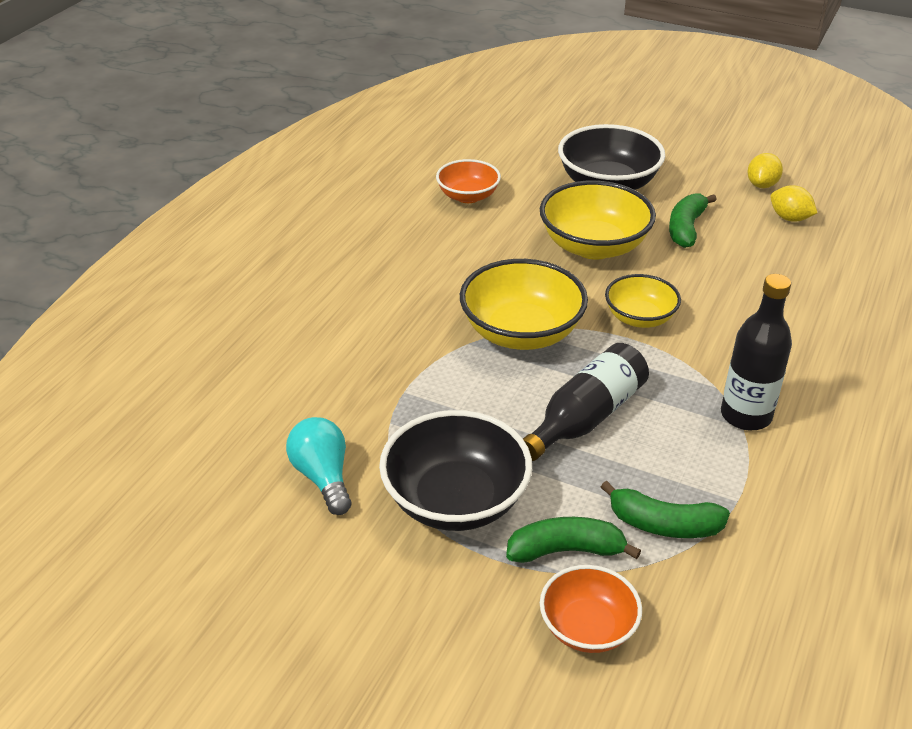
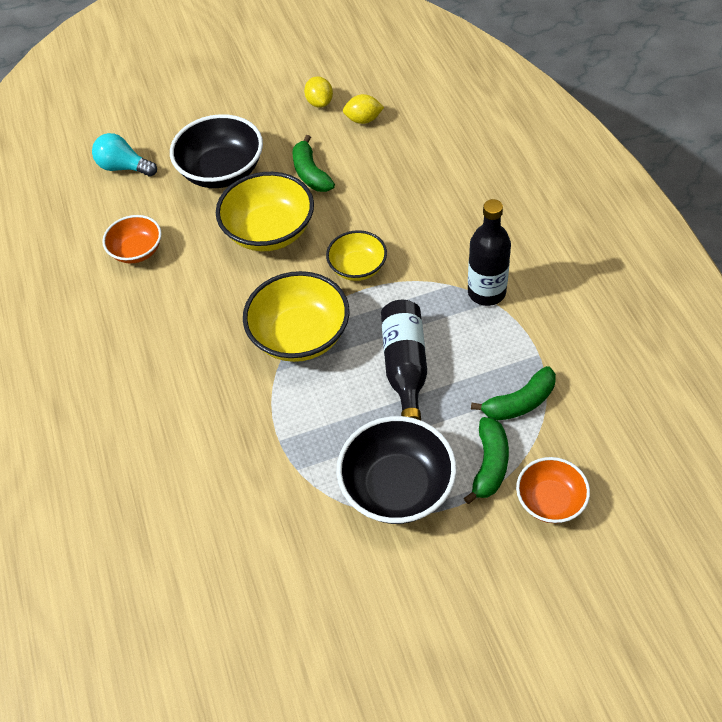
camera: 40 degrees left, 15 degrees up
turquoise light bulb [286,417,351,515] -> turquoise light bulb moved to [92,133,157,177]
green banana [506,517,641,563] -> green banana turned 150 degrees clockwise [464,417,509,504]

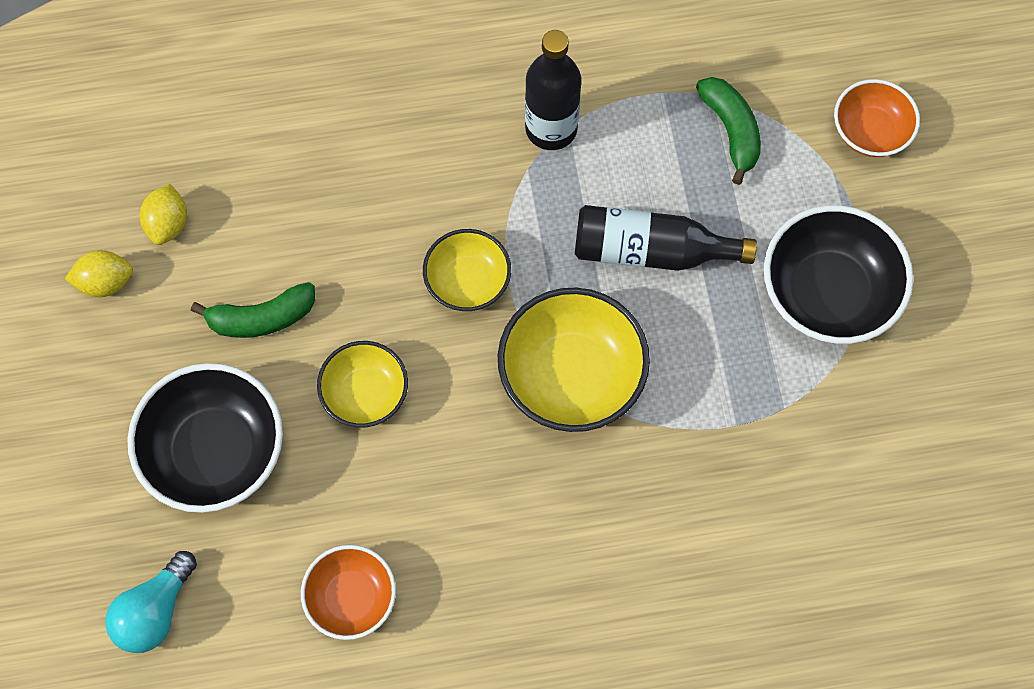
camera: 85 degrees left, 15 degrees up
yellow bowl [216,172,314,251] -> yellow bowl [317,341,408,427], size x0.60
green banana [464,417,509,504] -> none

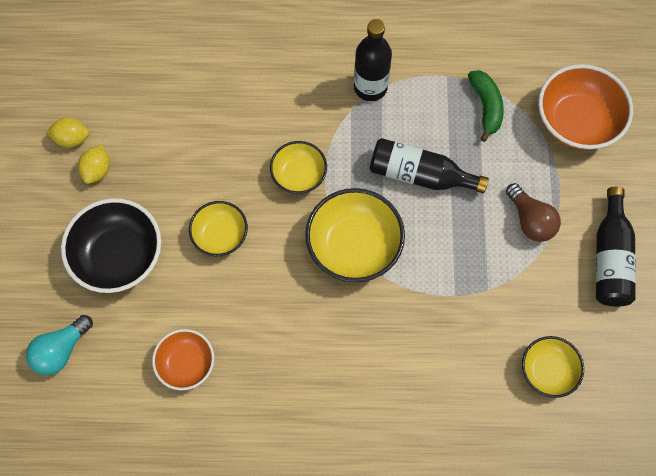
camera: 10 degrees right, 0 degrees up
yellow lemon [140,184,187,245] -> yellow lemon moved to [78,145,110,184]
green banana [191,282,315,338] -> none
black bowl [764,205,914,344] -> brown light bulb [506,183,561,242]
orange bowl [834,79,920,157] -> orange bowl [538,64,633,150], size x1.66
none -> yellow bowl [522,336,584,398]
none -> black bottle [596,187,636,306]

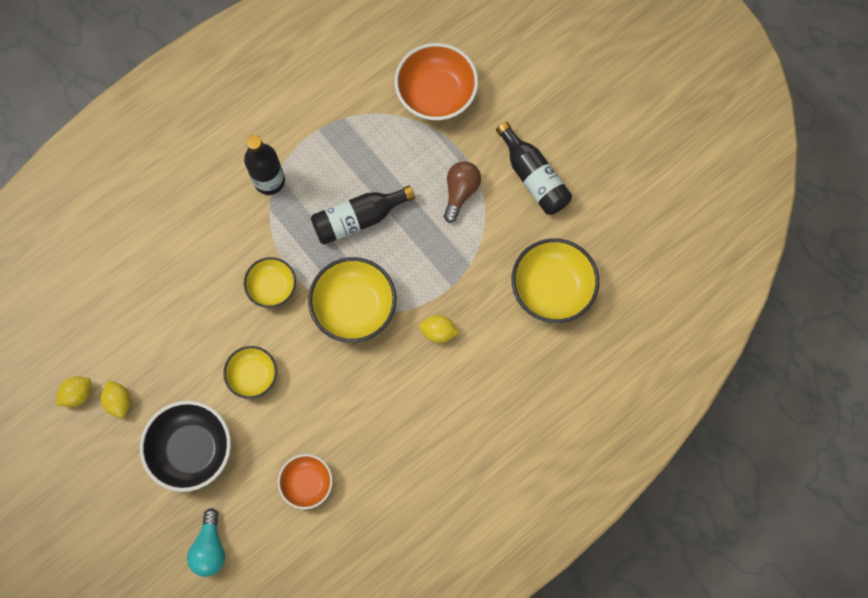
camera: 40 degrees left, 5 degrees up
green banana [468,70,504,142] -> none
brown light bulb [506,183,561,242] -> brown light bulb turned 90 degrees counterclockwise [444,161,481,223]
yellow bowl [522,336,584,398] -> yellow bowl [511,238,599,323], size x1.66
none -> yellow lemon [419,315,459,343]

